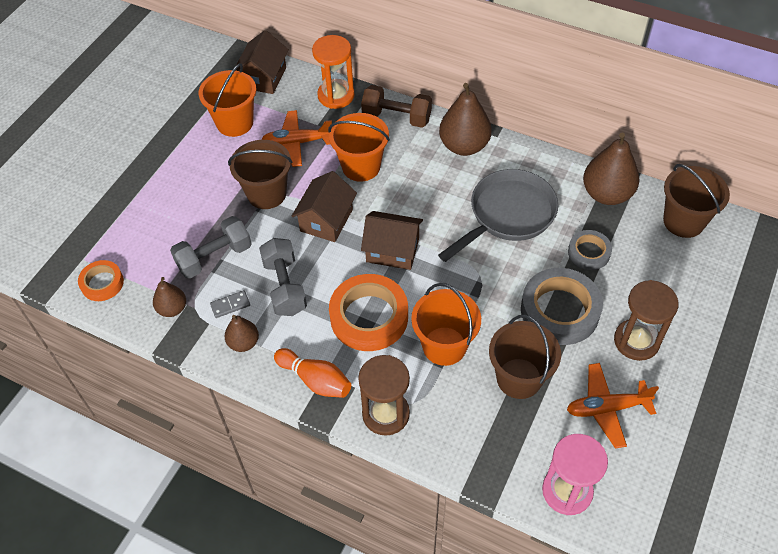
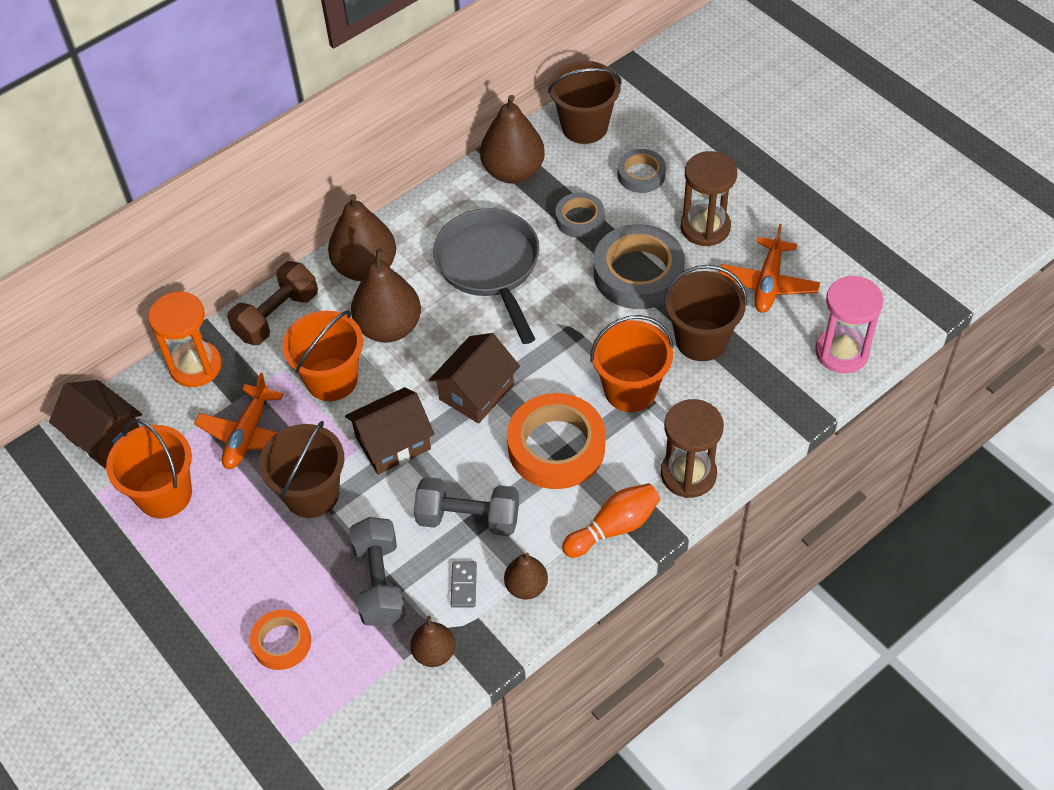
camera: 65 degrees left, 0 degrees up
orange tape [78,260,124,301] -> orange tape moved to [250,609,311,670]
brown house [292,171,357,242] -> brown house turned 75 degrees counterclockwise [345,387,435,475]
none -> brown pear [351,248,421,343]
none -> grey tape [618,149,666,193]

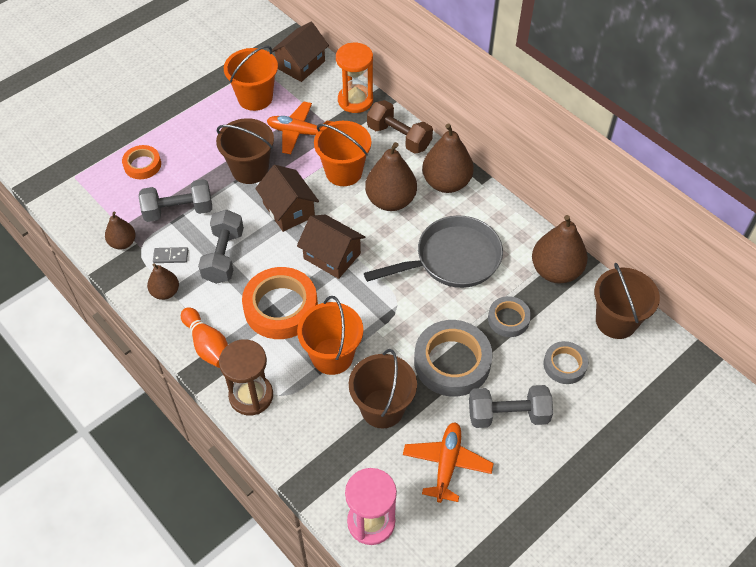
camera: 85 degrees right, 0 degrees up
brown hourglass [681,151,737,247] -> grey dumbbell [469,385,553,428]
orange plane [719,224,820,313] -> orange plane turned 90 degrees clockwise [403,422,494,503]

